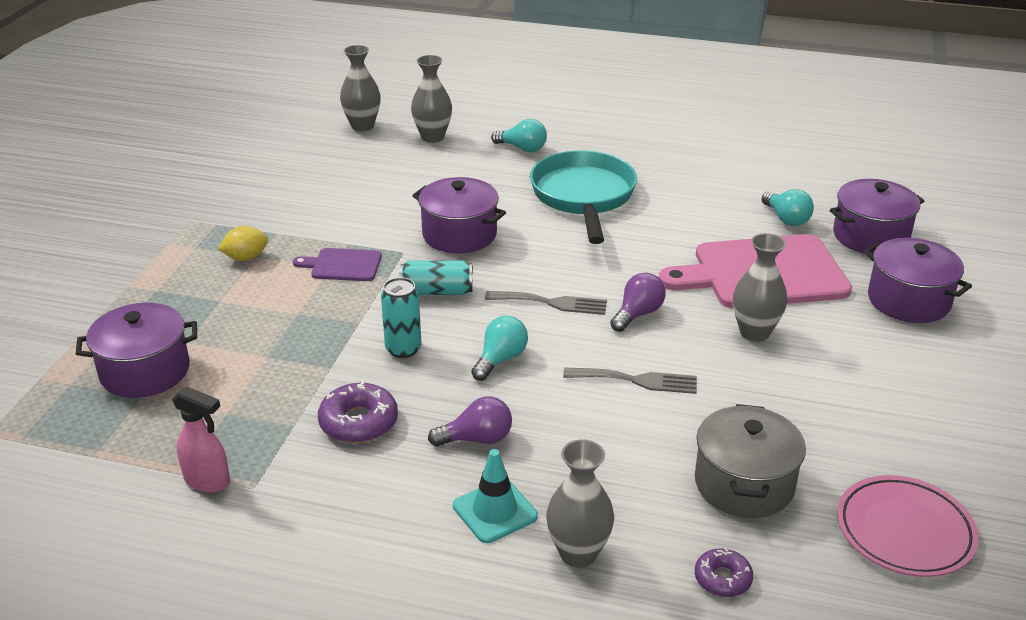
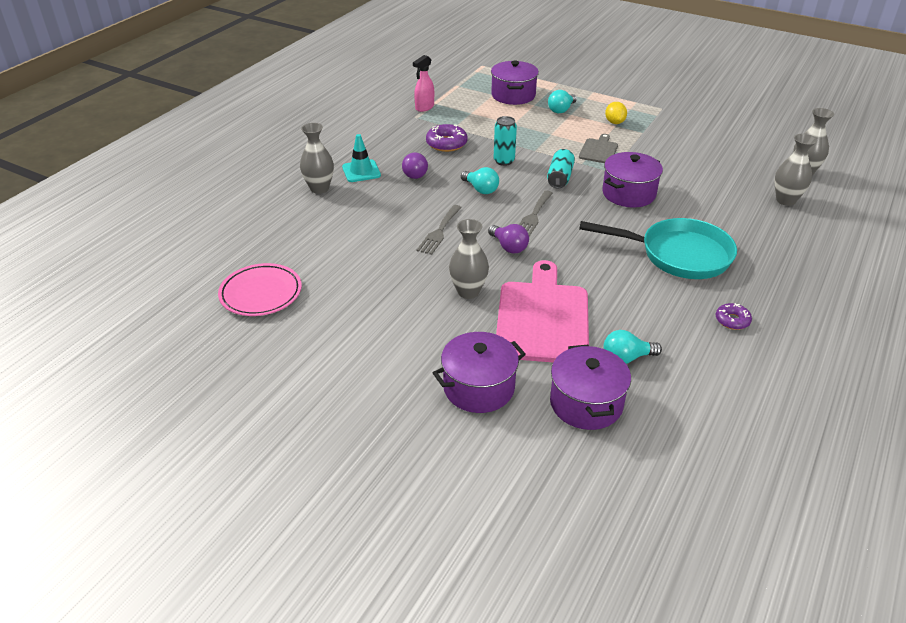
camera: 105 degrees right, 5 degrees up
purple cutting board [293,248,382,281] -> grey cutting board [579,134,618,163]
turquoise light bulb [491,119,547,152] -> turquoise light bulb moved to [548,90,577,113]
grey pot [695,404,806,518] -> none
purple donut [695,548,753,597] -> purple donut moved to [716,303,752,330]

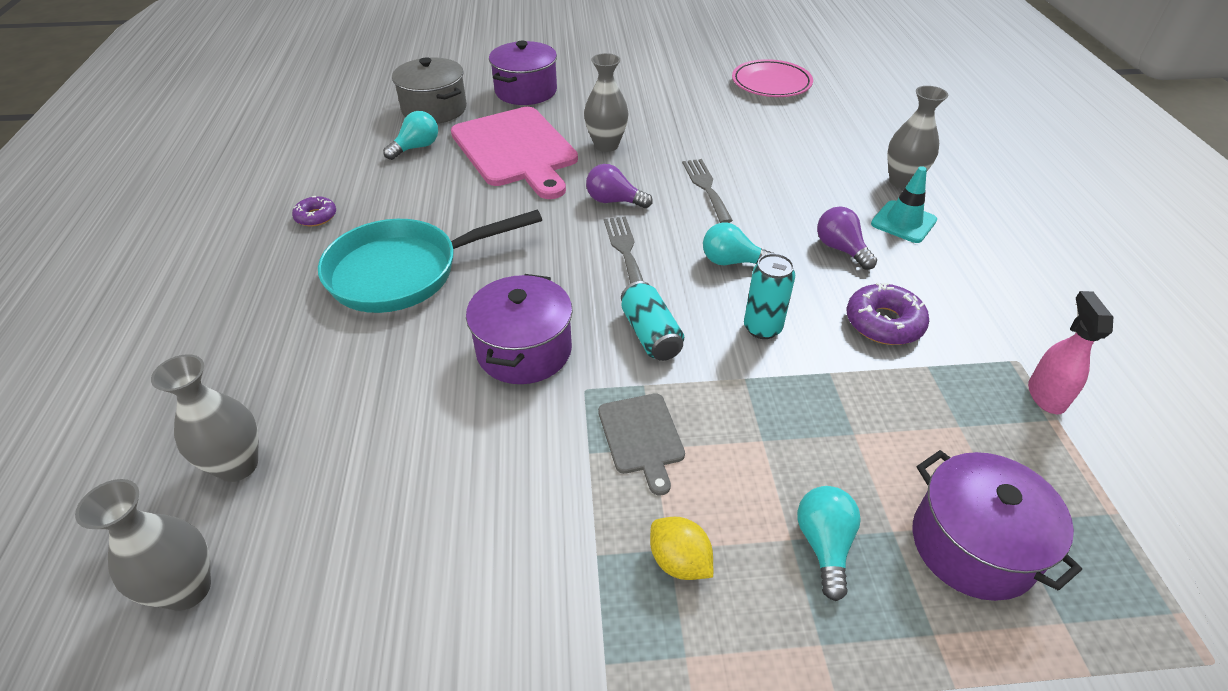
camera: 145 degrees right, 5 degrees up
purple pot [550,345,631,430] -> grey pot [392,57,467,124]

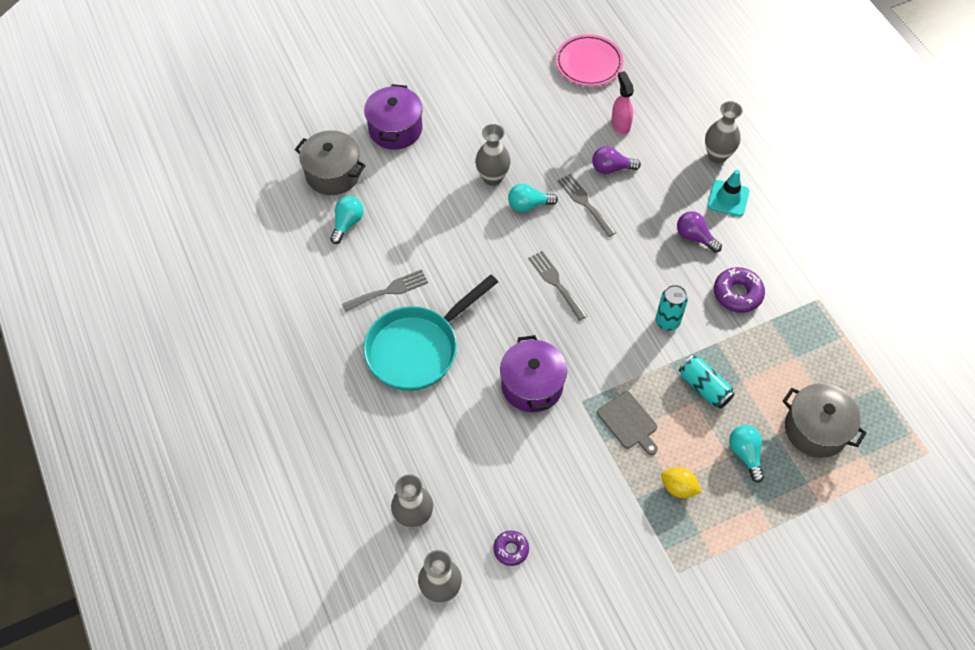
camera: 20 degrees left, 15 degrees up
purple donut [292,196,336,227] -> purple donut moved to [493,530,529,566]
pink cutting board [451,107,578,199] -> none
purple light bulb [586,164,653,208] -> purple light bulb moved to [592,146,641,174]
turquoise can [621,281,684,361] -> turquoise can moved to [679,355,735,409]
turquoise light bulb [703,223,771,265] -> turquoise light bulb moved to [508,184,558,212]
purple pot [913,450,1082,601] -> grey pot [782,383,867,458]
pink spray bottle [1028,291,1113,414] -> pink spray bottle moved to [611,71,634,135]
none -> grey fork [342,269,428,312]

